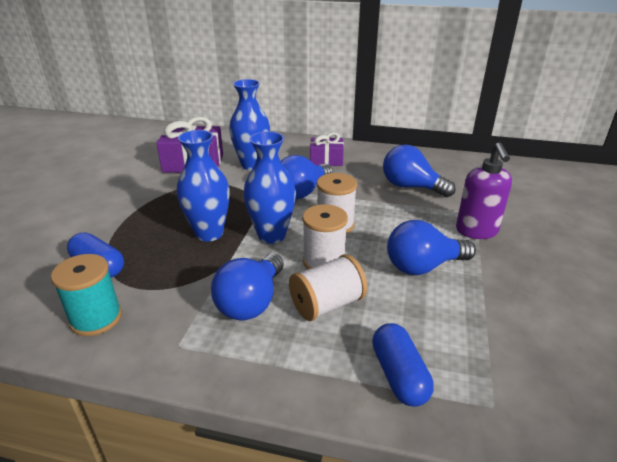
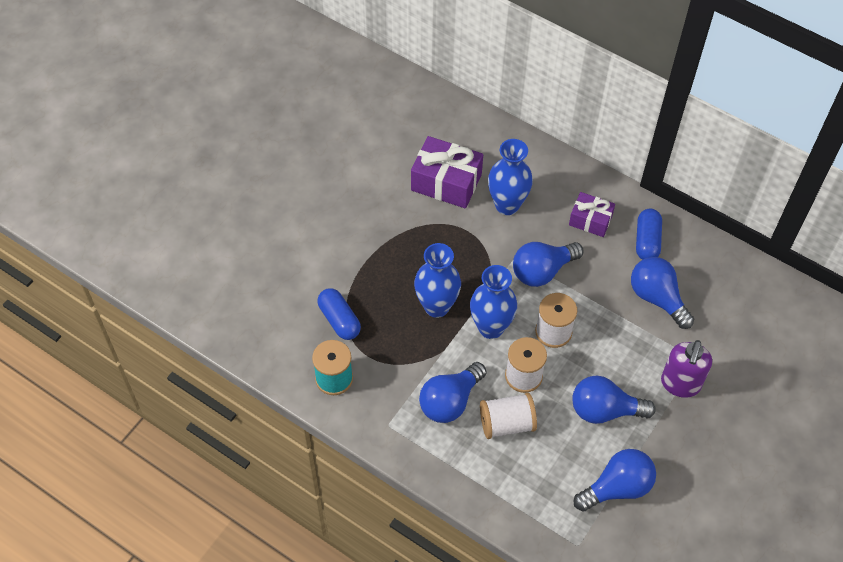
camera: 20 degrees right, 25 degrees up
blue capsule [372,323,434,407] -> blue capsule moved to [636,209,662,260]
none -> blue light bulb [574,449,656,512]

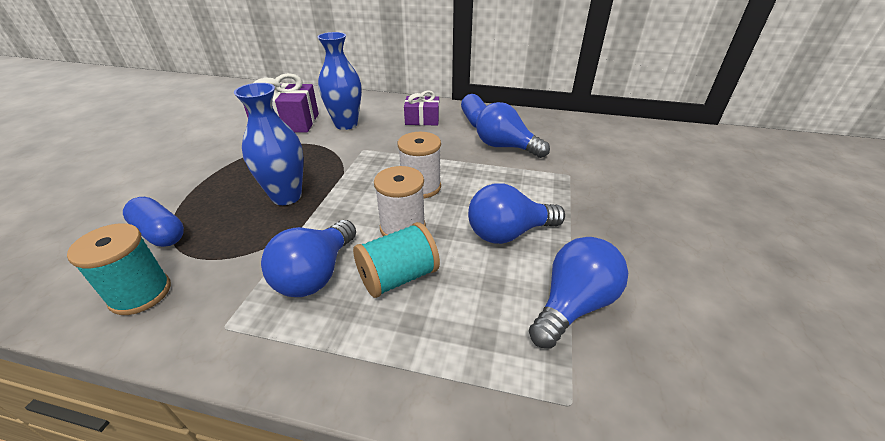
camera: 20 degrees left, 20 degrees down
blue vase [470,265,517,339] -> none
white spool [480,393,537,439] -> turquoise spool [353,222,440,298]
blue light bulb [513,242,583,287] -> none
purple soap dispenser [661,340,712,398] -> none

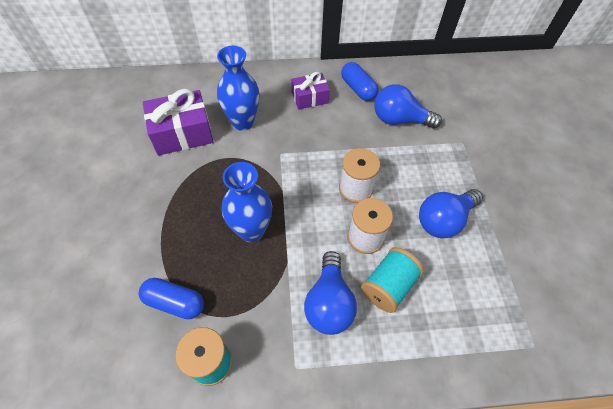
camera: 20 degrees left, 20 degrees up
blue light bulb [529,237,628,348] -> none

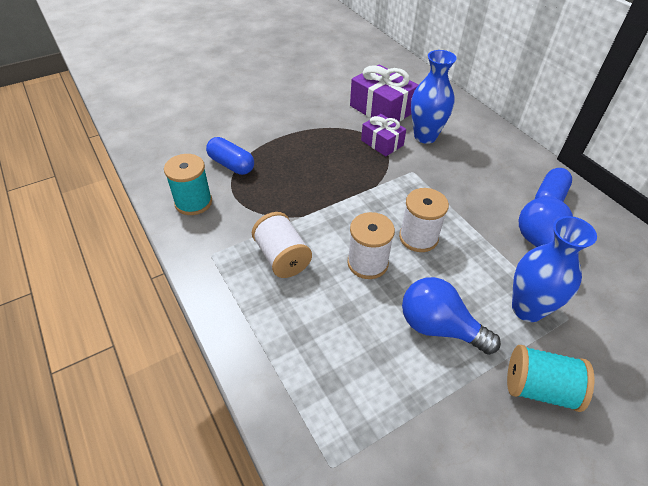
camera: 65 degrees right, 10 degrees down
blue capsule [138,278,204,319] -> blue capsule turned 45 degrees counterclockwise [206,137,254,175]
blue vase [222,162,272,242] -> blue vase moved to [512,216,597,322]
purple gift [292,72,330,110] -> purple gift moved to [361,114,406,156]
blue light bulb [304,251,357,335] -> white spool [252,212,312,278]
turquoise spool [361,247,424,313] -> turquoise spool moved to [507,345,594,412]

